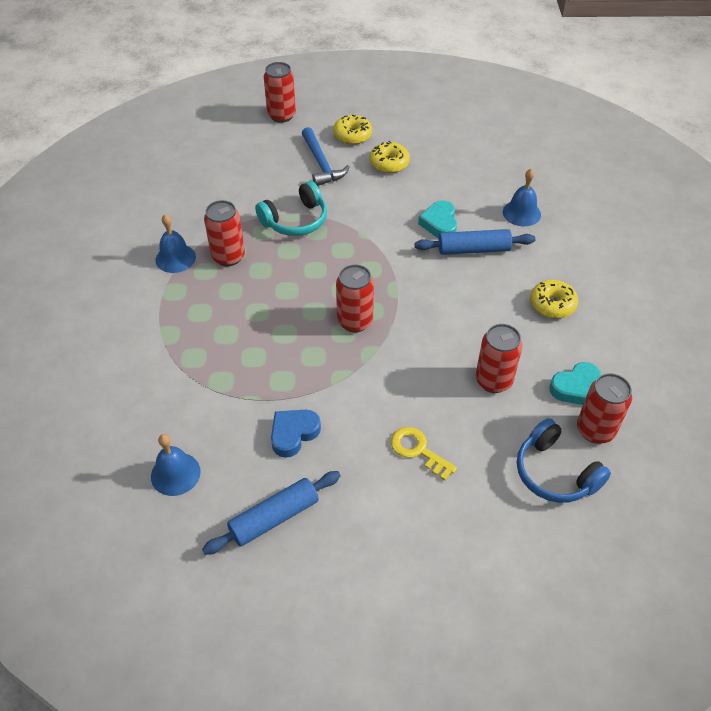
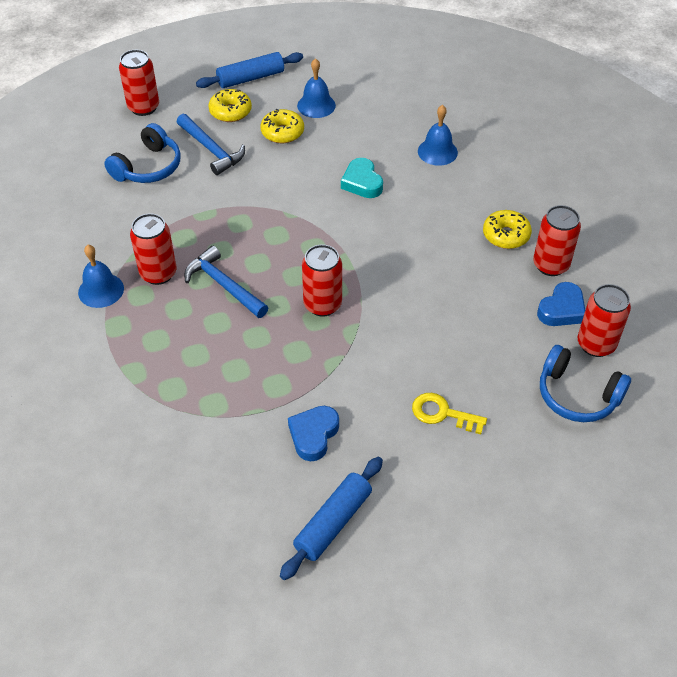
camera: 20 degrees left, 0 degrees up
blue bell [151,434,201,496] -> blue bell moved to [297,58,336,118]
turquoise headphones [255,181,327,236] -> none
blue rolling pin [415,229,535,255] -> blue rolling pin moved to [196,52,303,88]
red can [476,324,523,393] -> red can moved to [533,205,581,276]
turquoise heart [549,362,601,405] -> blue heart [537,282,585,326]
none -> blue headphones [104,123,181,183]
none -> blue hammer [184,246,268,318]

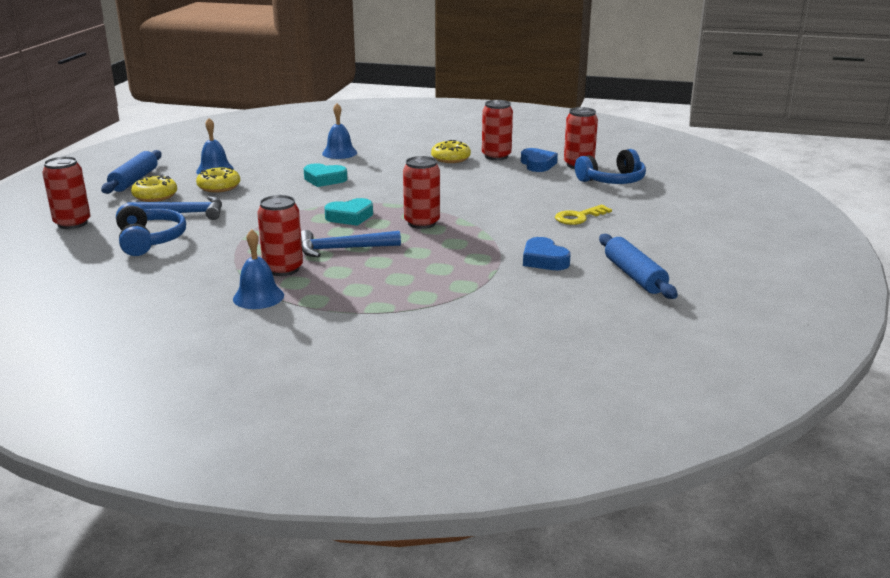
camera: 55 degrees left, 25 degrees down
none -> turquoise heart [324,198,373,226]

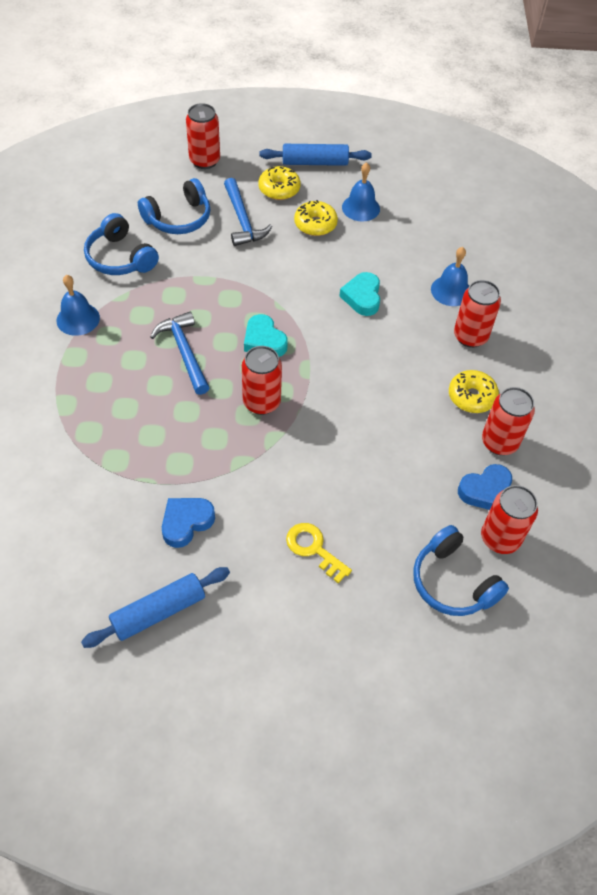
camera: 75 degrees right, 30 degrees up
red can [257,195,303,276] -> red can moved to [454,280,501,348]
none -> blue headphones [84,213,159,275]

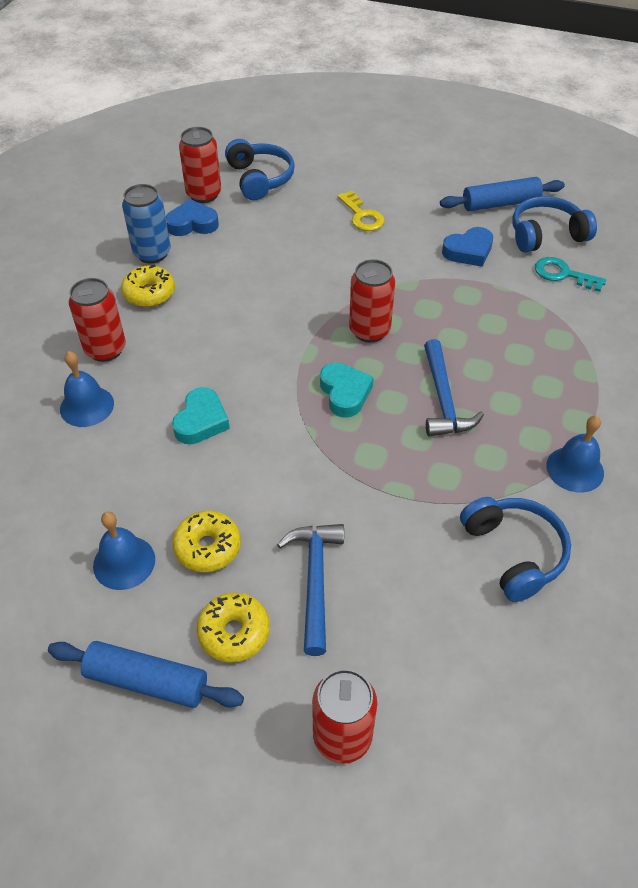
camera: 160 degrees left, 5 degrees down
blue headphones [138,178,210,234] -> blue headphones moved to [512,196,597,252]
red can [482,387,535,455] -> blue can [122,184,171,264]
none -> turquoise key [535,257,606,292]

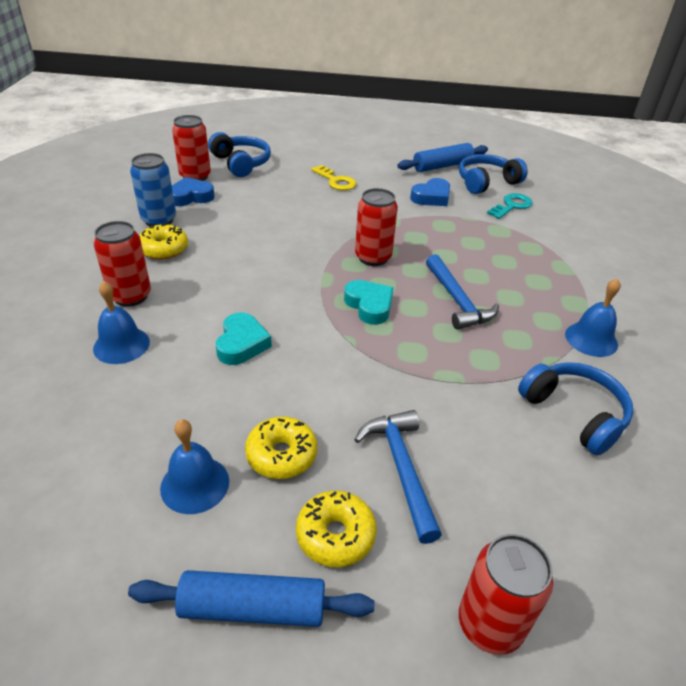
camera: 15 degrees left, 10 degrees down
turquoise key [535,257,606,292] -> turquoise key turned 120 degrees clockwise [487,193,533,219]

